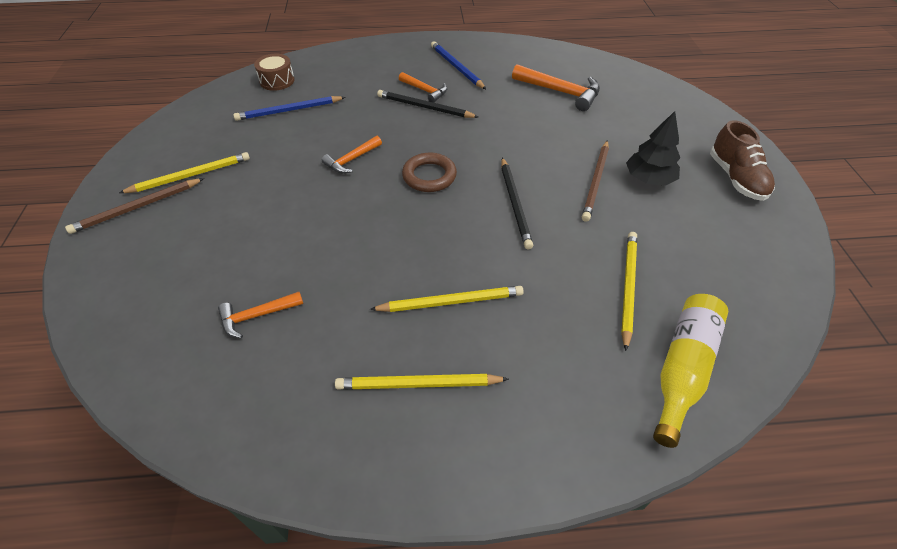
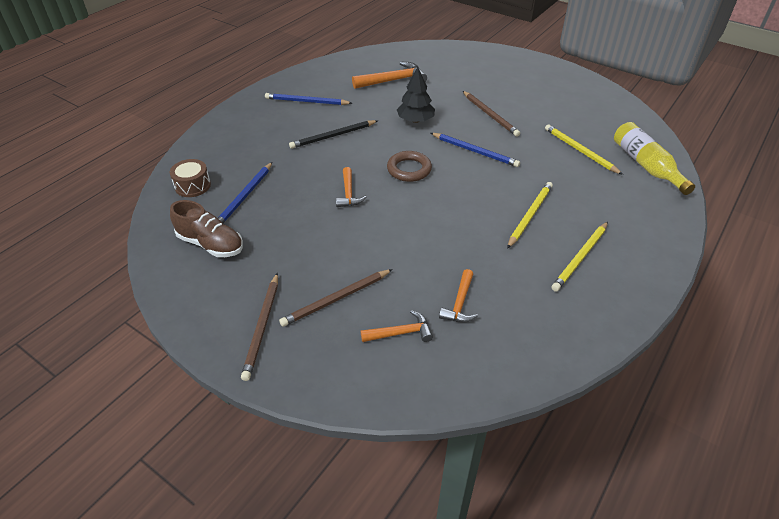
camera: 50 degrees left, 5 degrees down
yellow pencil [119,152,250,193] -> none
orange hammer [399,72,447,103] -> orange hammer moved to [361,310,433,342]
black pencil [501,157,533,250] -> blue pencil [431,133,520,167]
black tree [626,111,680,185] -> black tree moved to [397,67,435,123]
brown shoe [710,120,775,201] -> brown shoe moved to [170,200,243,257]
none -> brown pencil [279,269,393,327]

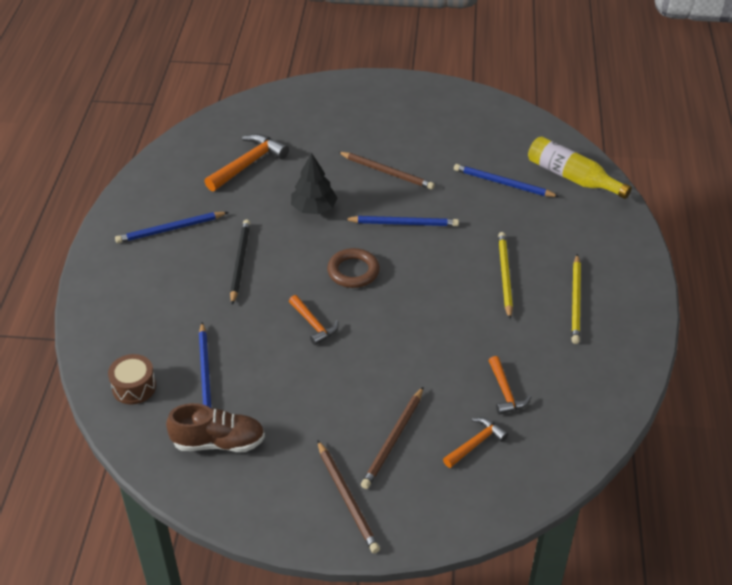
camera: 30 degrees left, 0 degrees up
black pencil [289,120,378,149] -> black pencil turned 150 degrees clockwise [230,219,250,305]
yellow pencil [545,124,623,175] -> blue pencil [454,164,560,197]

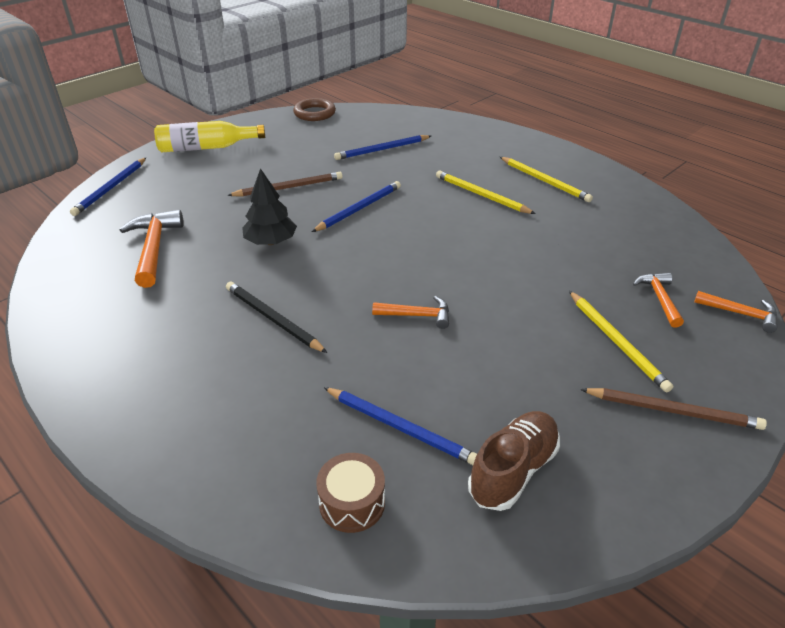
camera: 50 degrees left, 5 degrees down
blue pencil [115,212,228,243] -> blue pencil moved to [70,158,146,216]
brown ring [327,248,380,288] -> brown ring moved to [293,98,336,121]
brown pencil [361,387,423,489] -> yellow pencil [569,291,673,392]
orange hammer [489,356,531,415] -> orange hammer moved to [694,291,778,333]
yellow bottle [528,136,632,199] -> yellow bottle moved to [154,121,265,153]

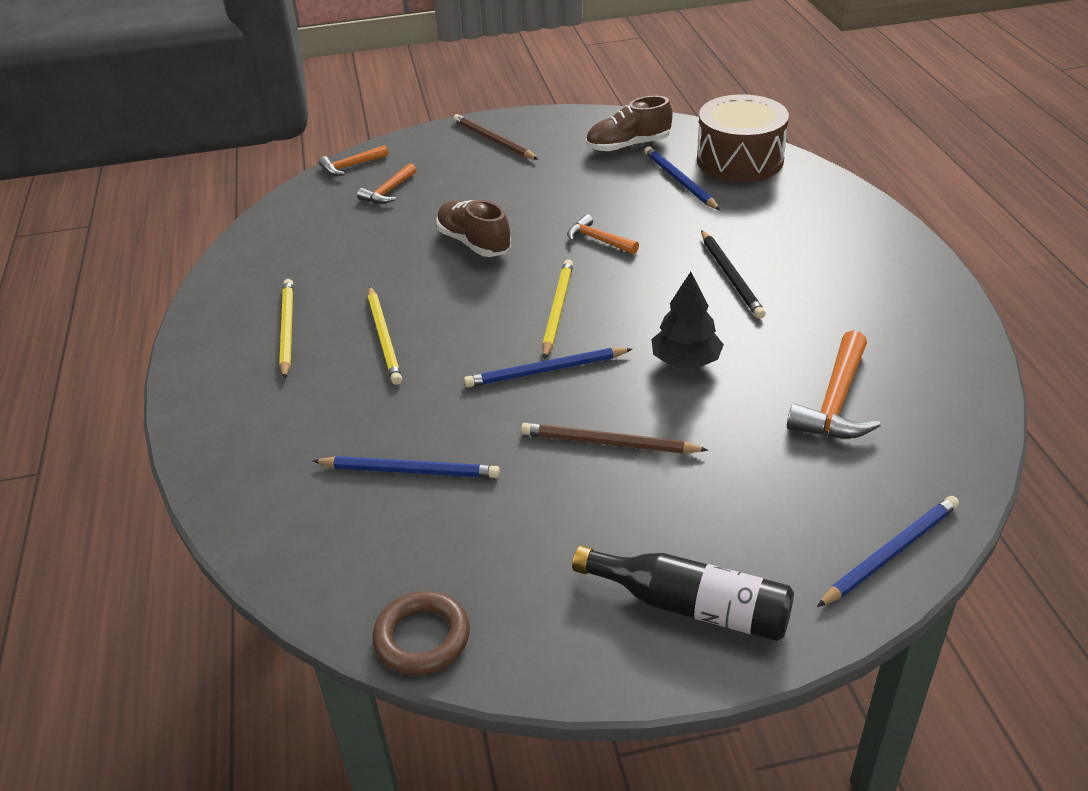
camera: 145 degrees left, 0 degrees up
yellow bottle [154,121,265,153] -> black bottle [572,545,794,641]
brown drum [316,453,385,533] -> brown drum [697,94,789,182], size x1.93
yellow pencil [569,291,673,392] -> yellow pencil moved to [542,259,573,359]
orange hammer [694,291,778,333] -> orange hammer turned 90 degrees counterclockwise [319,145,389,176]
none -> brown shoe [436,200,511,257]

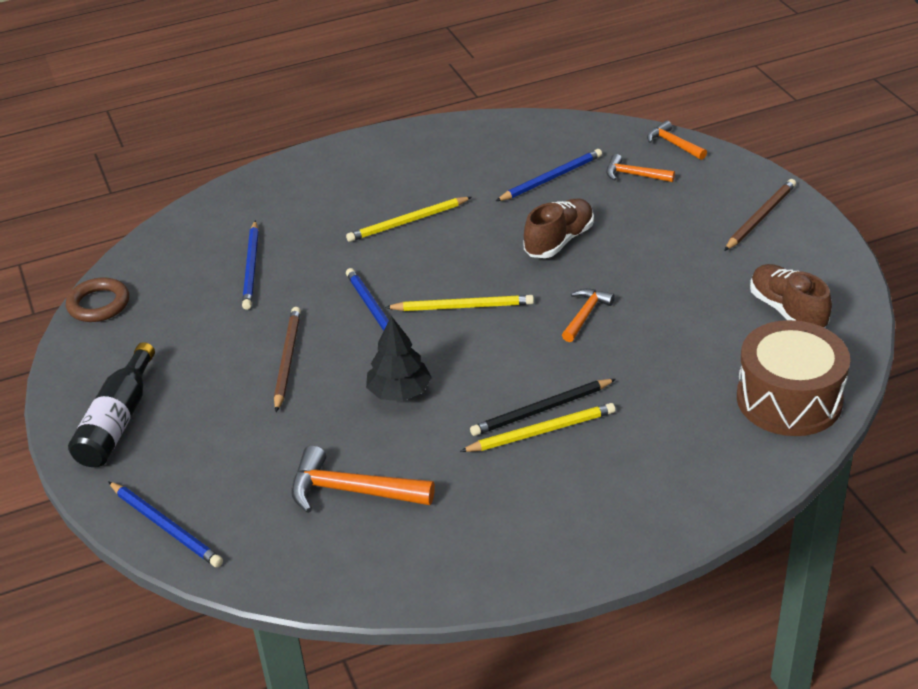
camera: 80 degrees right, 0 degrees up
yellow pencil [279,279,293,380] -> yellow pencil moved to [460,403,615,452]
blue pencil [644,146,720,210] -> blue pencil moved to [496,149,602,201]

